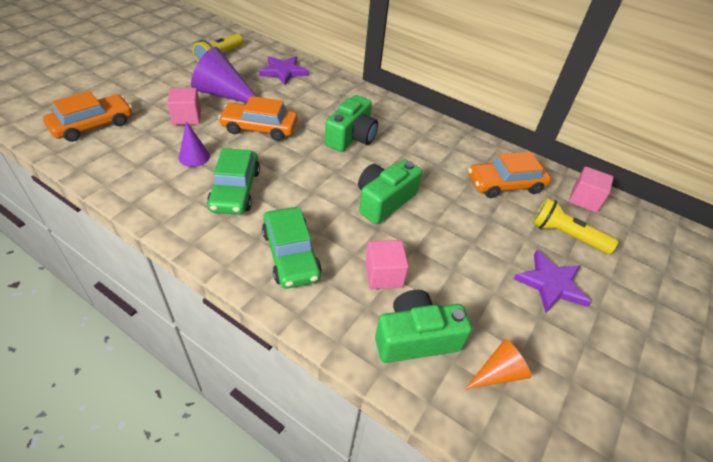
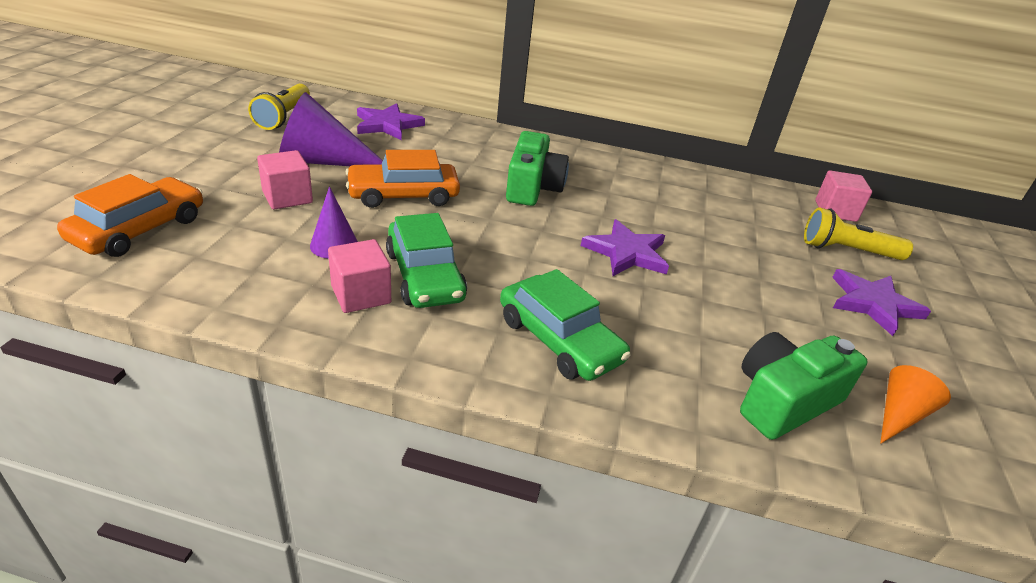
camera: 20 degrees left, 10 degrees down
green camera [358,159,422,224] -> purple star [581,219,669,276]
pink cube [365,240,409,289] -> pink cube moved to [328,239,391,313]
orange car [468,152,551,198] -> none

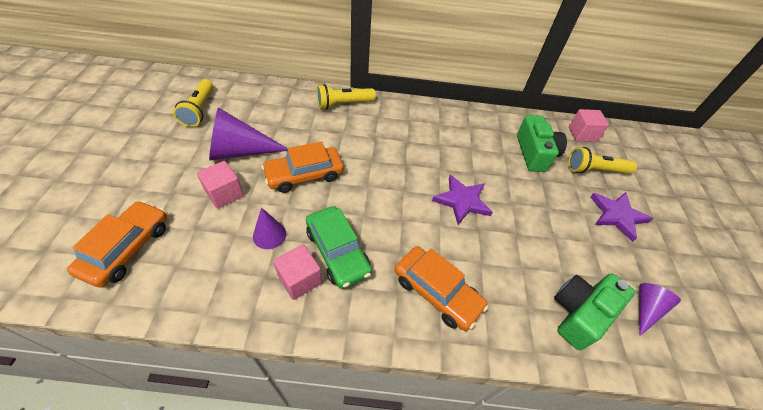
camera: 10 degrees left, 15 degrees up
purple star [357,103,425,141] -> none
green car [500,269,631,381] -> orange car [395,246,488,331]
green camera [506,131,569,206] -> green camera moved to [517,115,567,172]
orange cone [880,365,951,444] -> purple cone [639,283,681,336]
none -> yellow flashlight [317,84,376,110]

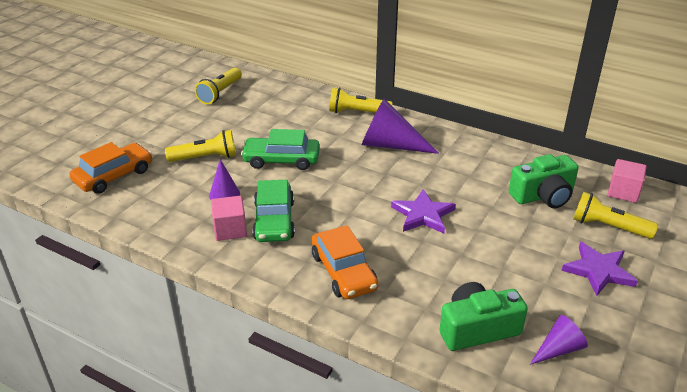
camera: 30 degrees right, 15 degrees down
pink cube [197,161,244,208] -> yellow flashlight [165,130,236,162]
purple cone [209,107,288,160] -> purple cone moved to [362,98,439,154]
orange car [261,141,344,193] -> green car [241,129,320,170]
green camera [517,115,567,172] -> green camera turned 45 degrees clockwise [509,154,579,208]

